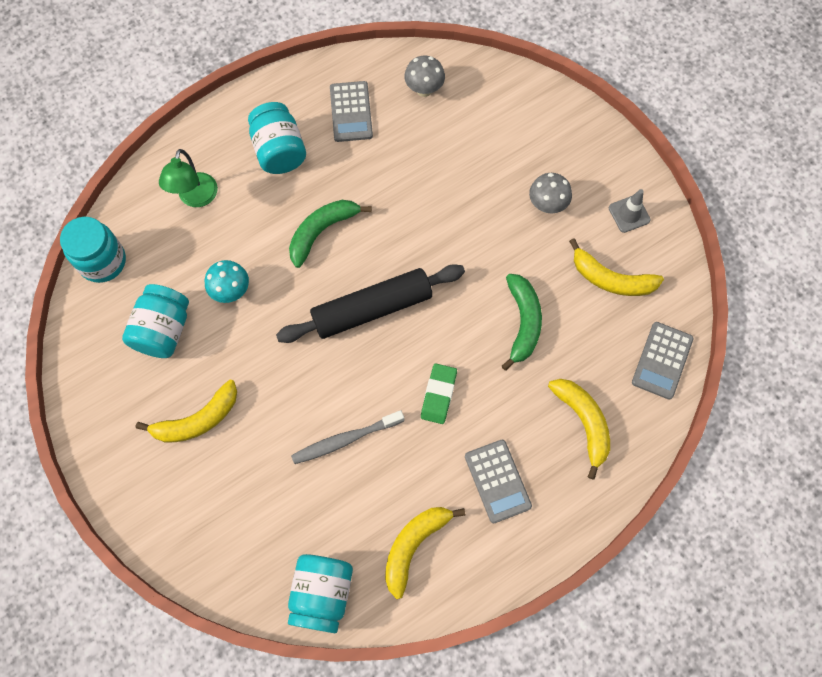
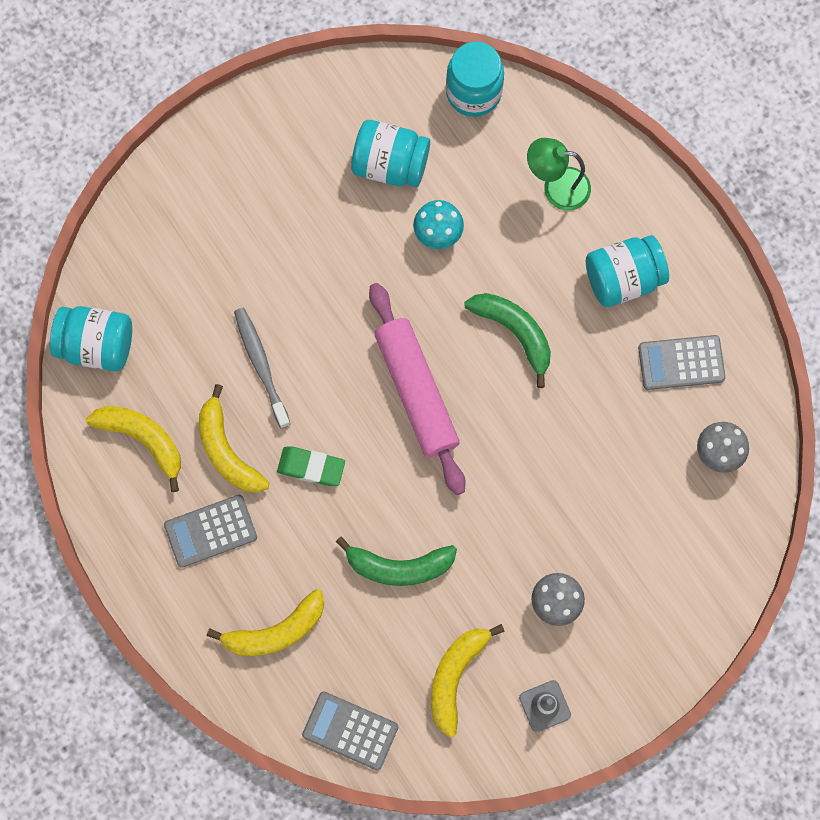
camera: 90 degrees right, 5 degrees up
yellow banana [136,380,237,443] -> yellow banana moved to [199,384,269,493]
black rolling pin [276,264,465,343] -> pink rolling pin [369,283,466,495]

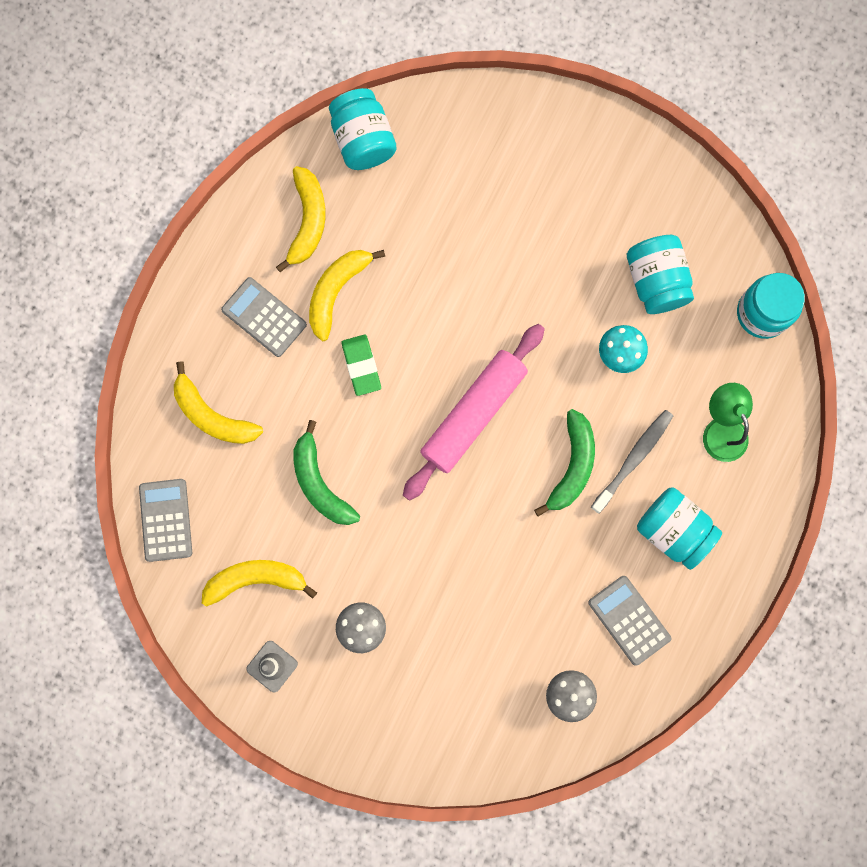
camera: 60 degrees right, 5 degrees up
grey toothbrush [234,308,291,428] -> grey toothbrush moved to [591,410,673,513]

